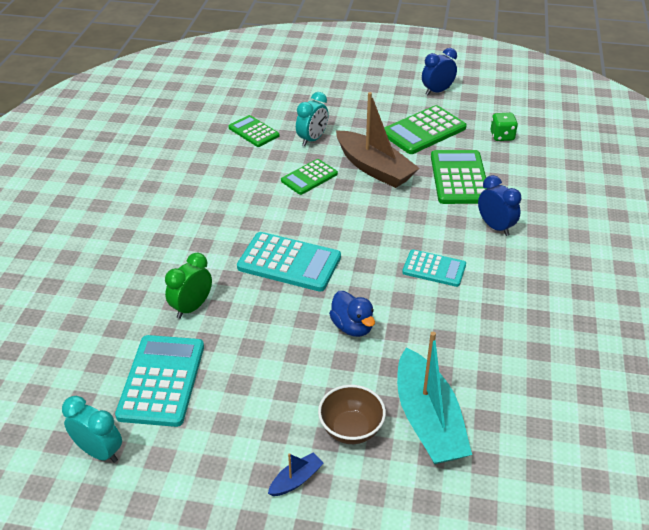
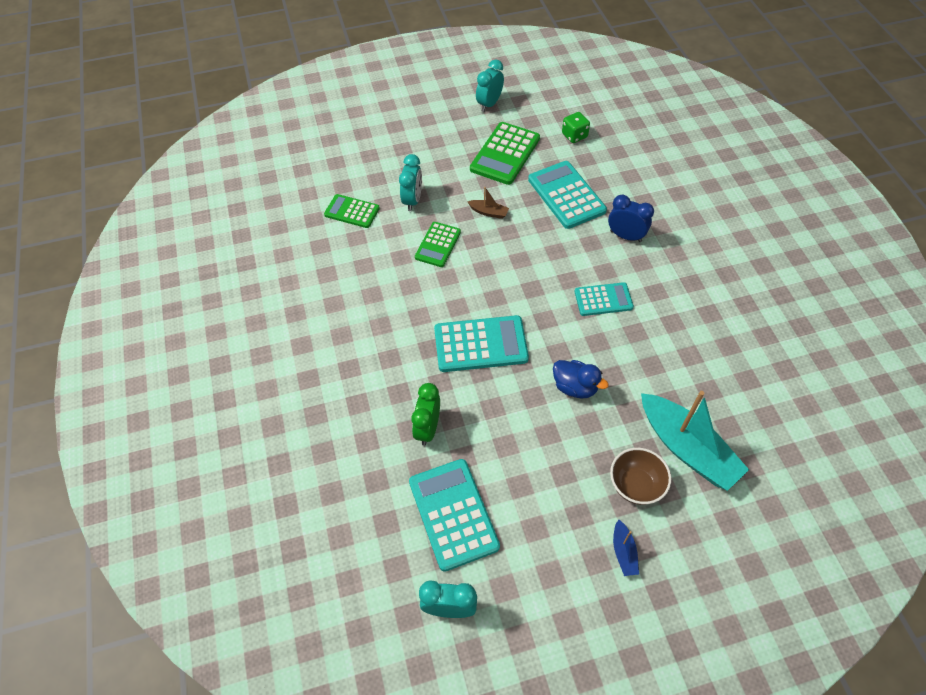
camera: 25 degrees left, 15 degrees up
blue boat [268,453,324,496] -> blue boat turned 150 degrees clockwise [613,520,639,576]
brown boat [336,92,420,188] -> brown boat [467,187,509,219], size x0.42
blue clock [422,48,457,95] -> turquoise clock [476,59,504,112]
green calculator [431,150,487,204] -> turquoise calculator [528,161,607,229]

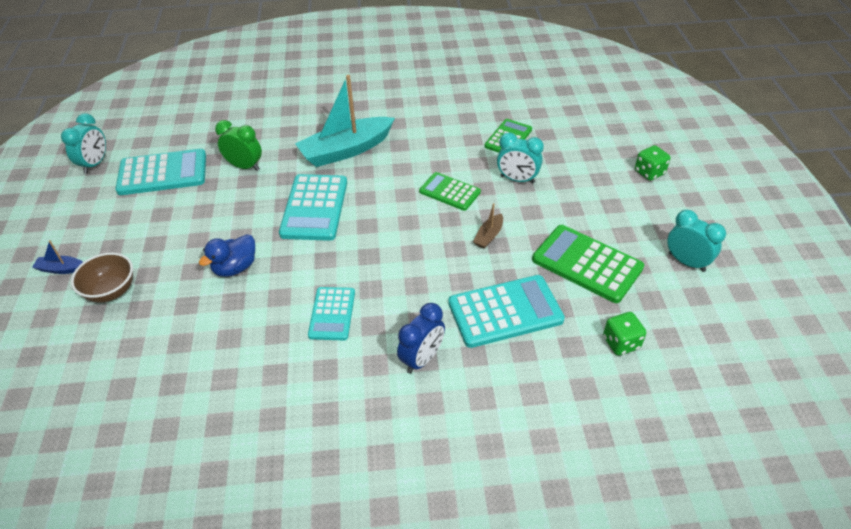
camera: 100 degrees right, 10 degrees down
turquoise boat [641,391,749,491] -> turquoise boat moved to [295,75,395,167]
none -> green dice [635,145,671,181]

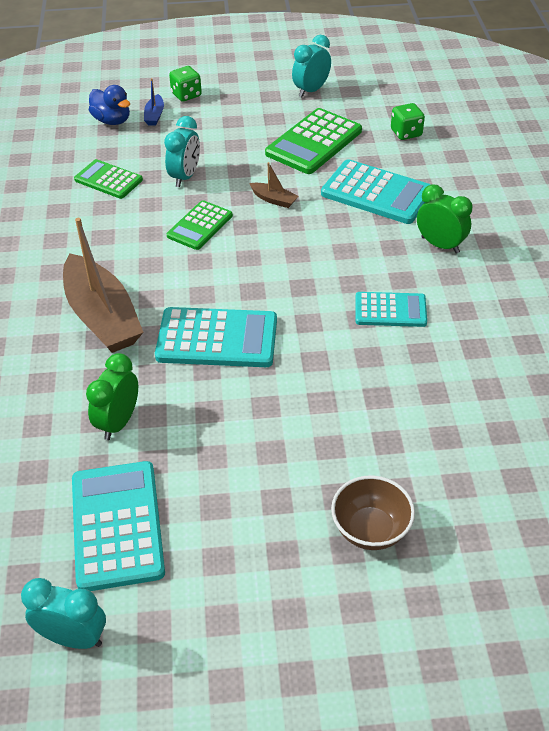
camera: 90 degrees left, 0 degrees up
blue boat [32,240,83,274] -> blue boat moved to [144,78,164,126]
blue duck [199,234,255,277] -> blue duck moved to [89,85,130,125]
turquoise boat [295,75,395,167] -> brown boat [63,218,143,353]
blue clock [397,303,445,374] -> green clock [417,184,473,254]
turquoise calculator [448,275,565,348] -> turquoise calculator turned 135 degrees clockwise [321,159,431,224]

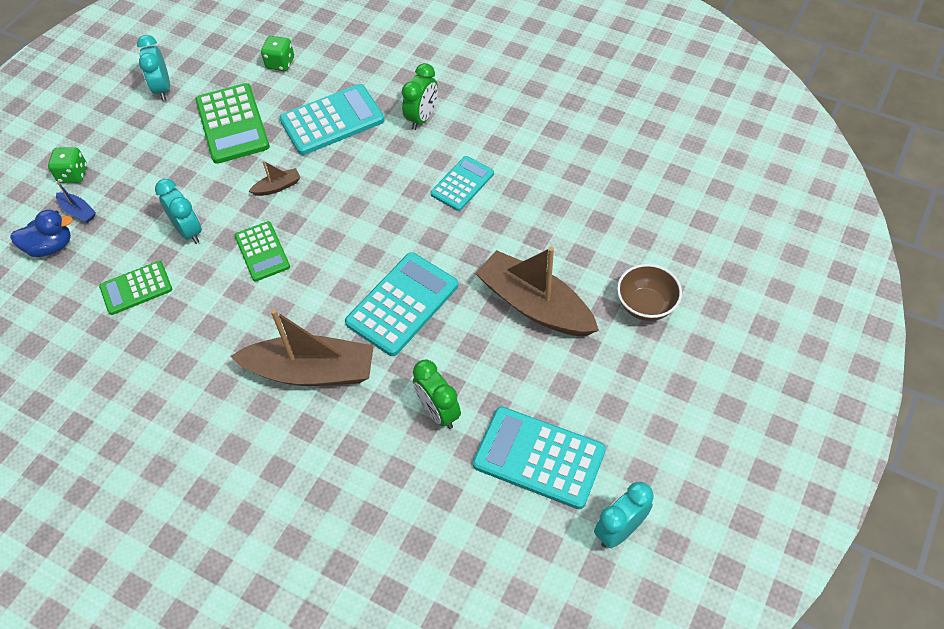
camera: 55 degrees left, 10 degrees up
green clock [417,184,473,254] -> green clock turned 135 degrees clockwise [402,63,438,130]
none -> brown boat [475,247,599,336]

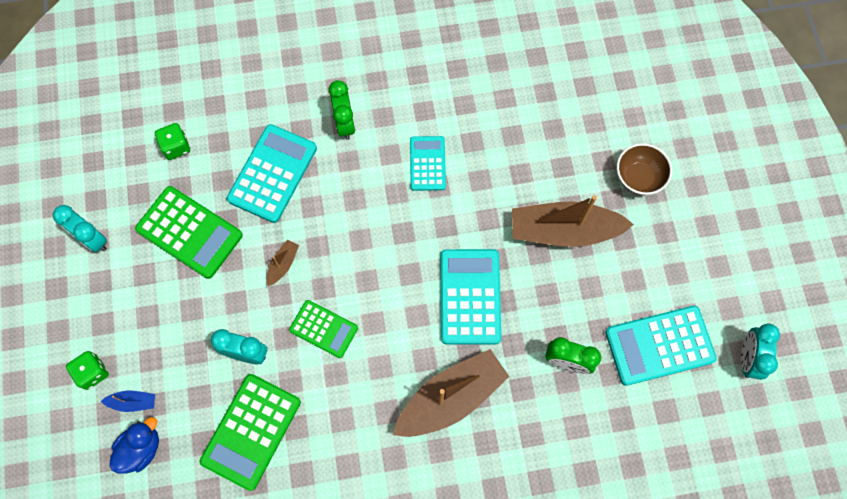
camera: 40 degrees left, 15 degrees up
green calculator [99,261,172,315] -> green calculator [200,374,301,491], size x1.61

